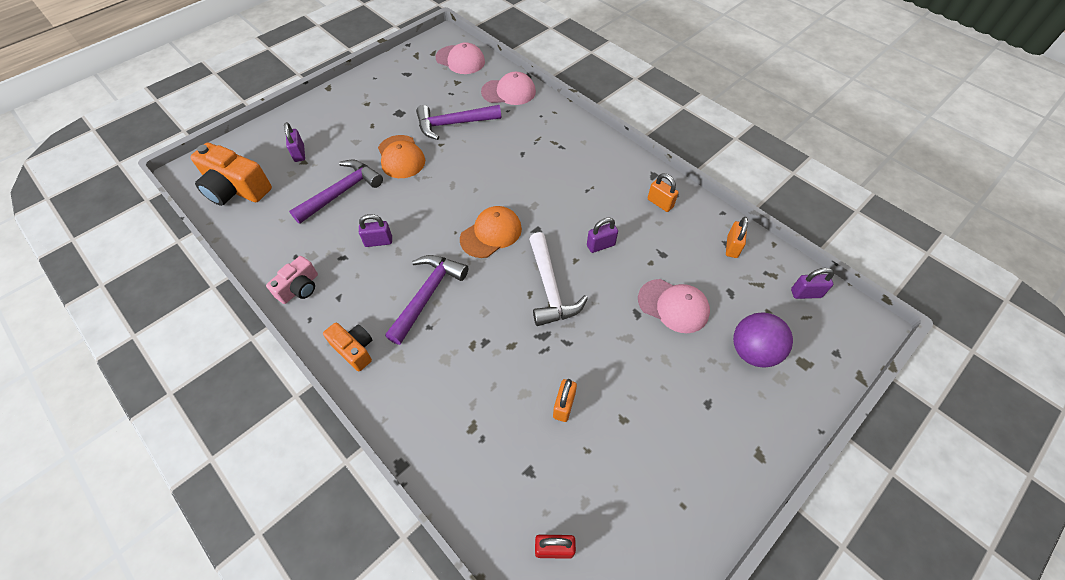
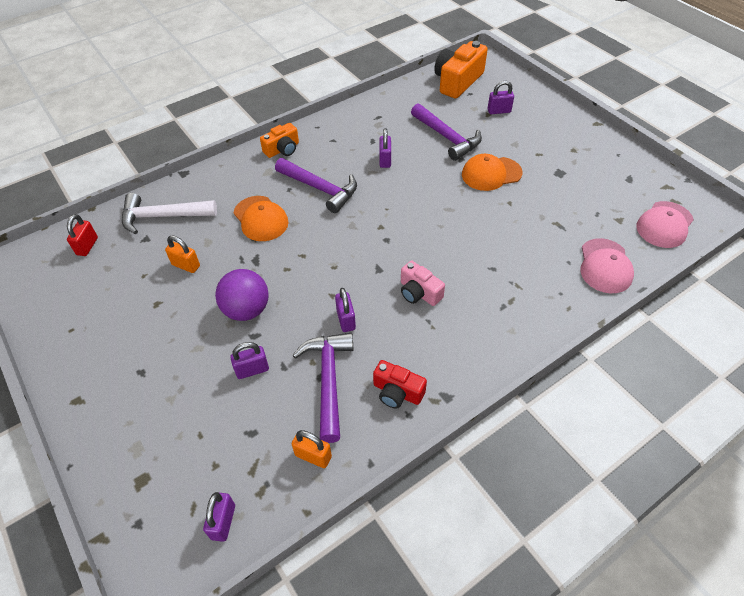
camera: 100 degrees right, 5 degrees down
pink camera [266,256,318,304] -> pink camera moved to [401,261,445,306]
purple hammer [416,105,501,140] -> purple hammer moved to [292,333,354,443]
orange cap [460,206,522,258] -> orange cap moved to [233,196,289,241]
white hammer [529,232,588,326] -> white hammer moved to [122,193,217,234]
pink cap [638,279,710,333] -> purple padlock [230,342,269,379]
orange padlock [648,174,678,212] -> red camera [373,360,427,409]
purple ball [733,313,793,368] -> purple ball moved to [215,269,269,321]

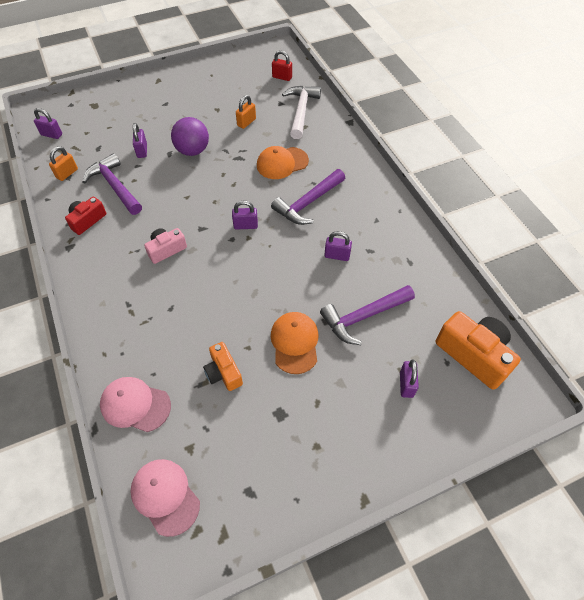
camera: 100 degrees right, 5 degrees up
orange camera [260,123,299,158] -> orange camera moved to [203,342,243,391]
purple hammer [292,333,354,443] -> purple hammer turned 135 degrees counterclockwise [82,153,142,215]
purple padlock [335,288,356,332] -> purple padlock moved to [232,201,258,230]

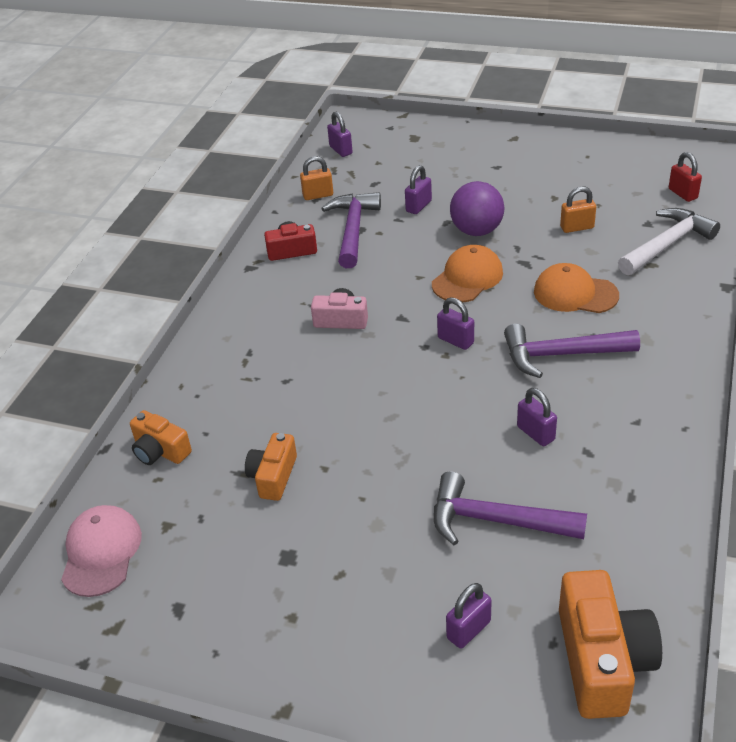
camera: 45 degrees right, 15 degrees down
pink cap [100,377,171,432] -> orange camera [130,410,192,465]
orange cap [271,312,319,374] -> orange cap moved to [432,245,503,302]

